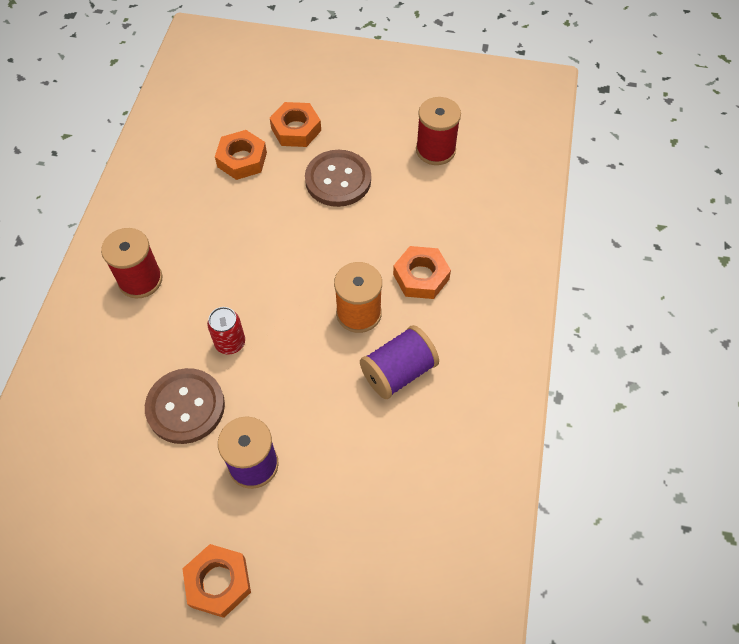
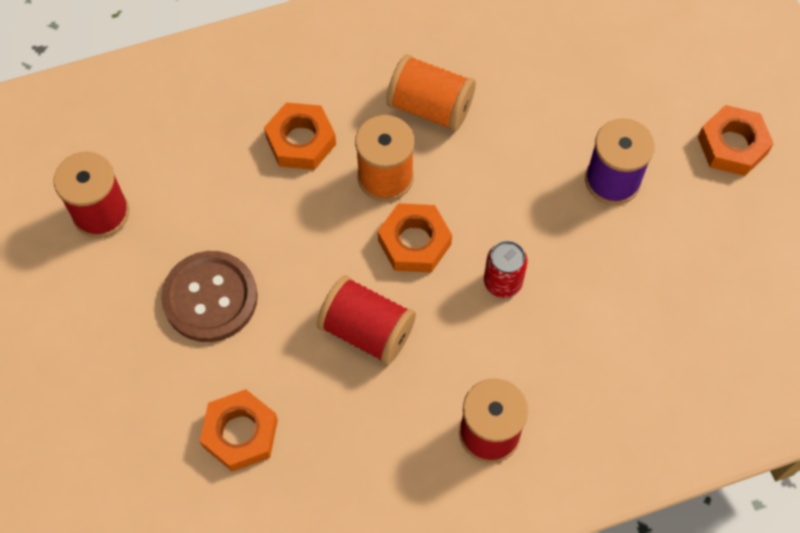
camera: 120 degrees left, 5 degrees up
brown button [145,368,225,444] -> none
orange nut [270,102,321,147] -> orange nut moved to [378,203,452,273]
purple spool [360,325,439,399] -> orange spool [386,54,476,132]
none -> red spool [317,276,416,365]

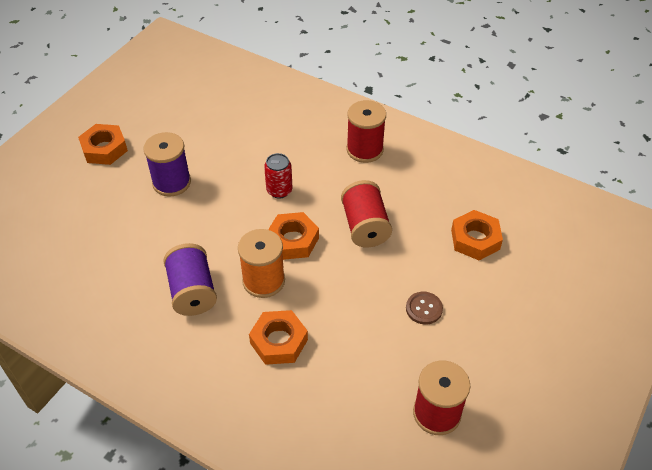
camera: 130 degrees left, 15 degrees down
brown button [161,251,258,342] -> brown button [406,292,443,324], size x0.52
orange spool [386,54,476,132] -> purple spool [163,243,217,316]

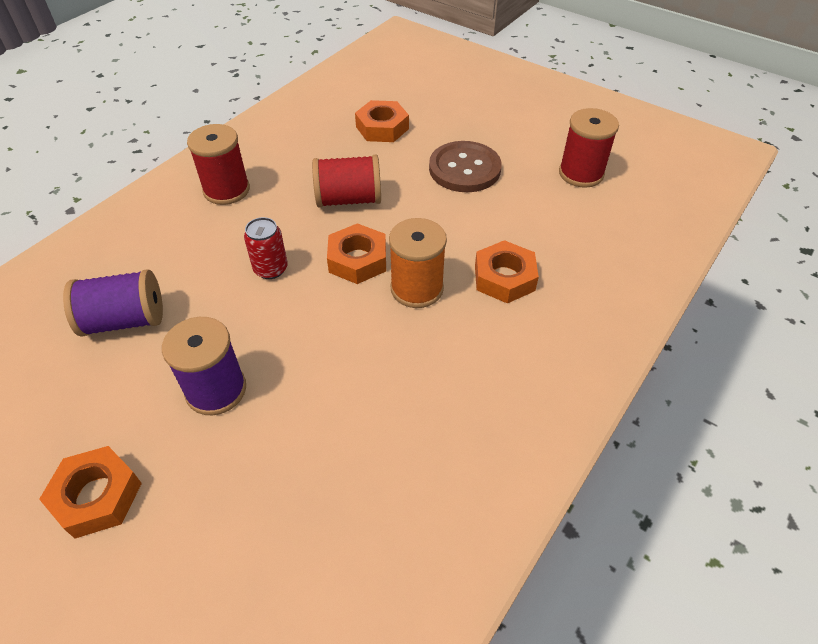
camera: 85 degrees left, 0 degrees up
purple spool [163,243,217,316] -> purple spool moved to [63,269,163,337]
brown button [406,292,443,324] -> brown button [429,141,502,192], size x1.93

